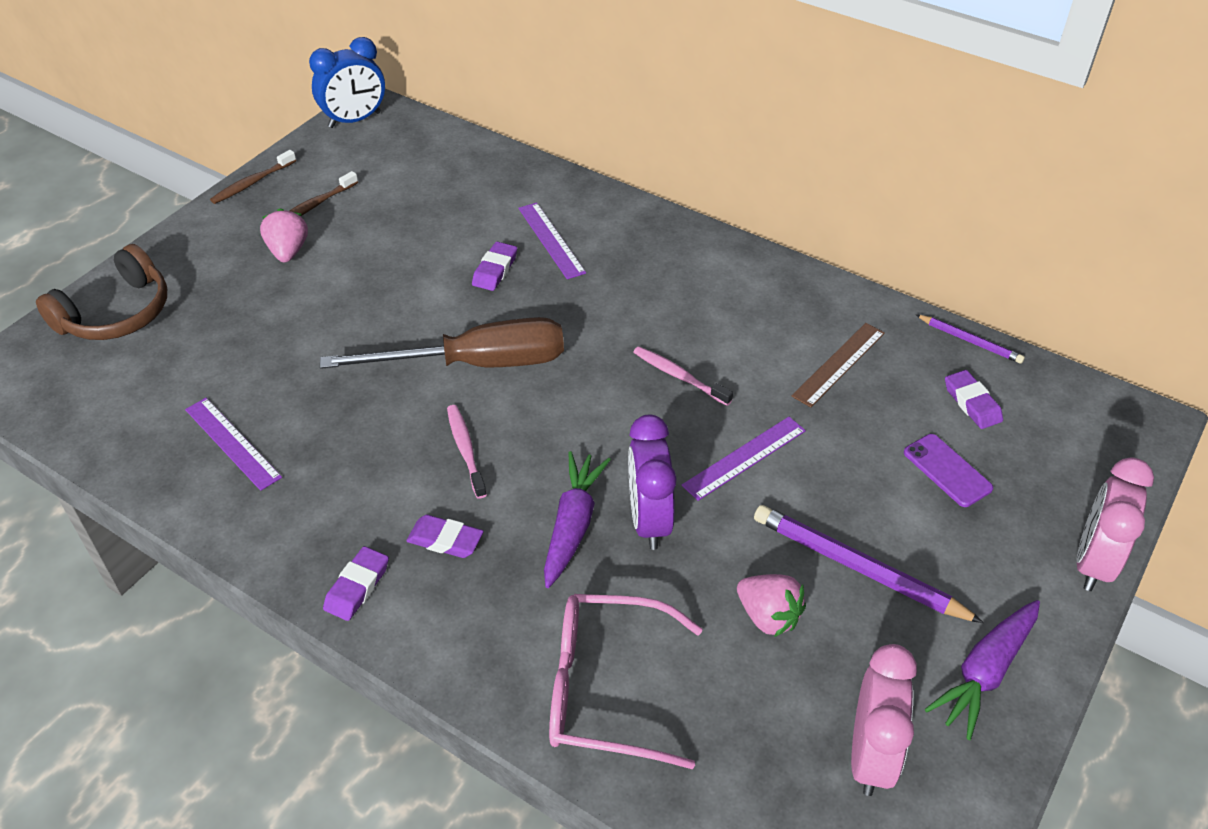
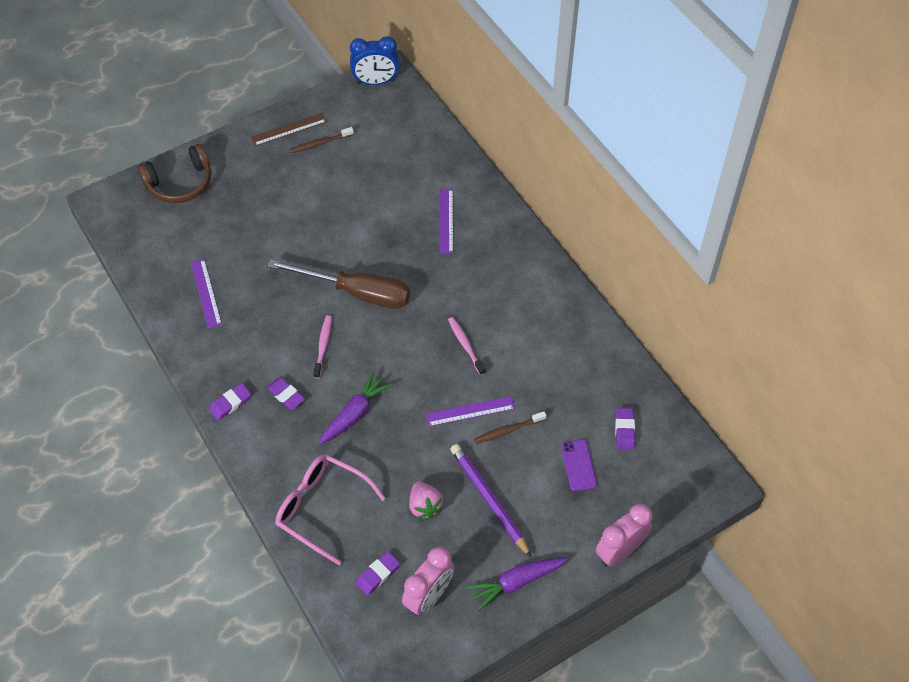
camera: 25 degrees right, 10 degrees up
brown toothbrush [210,150,296,204] -> brown toothbrush moved to [474,411,547,444]
pink strawberry [260,208,308,262] -> none
purple eraser [472,242,517,291] -> purple eraser moved to [355,551,400,595]
purple clock [628,415,677,550] -> none
brown ruler [791,323,885,407] -> brown ruler moved to [251,113,327,146]
purple pencil [915,314,1025,364] -> none

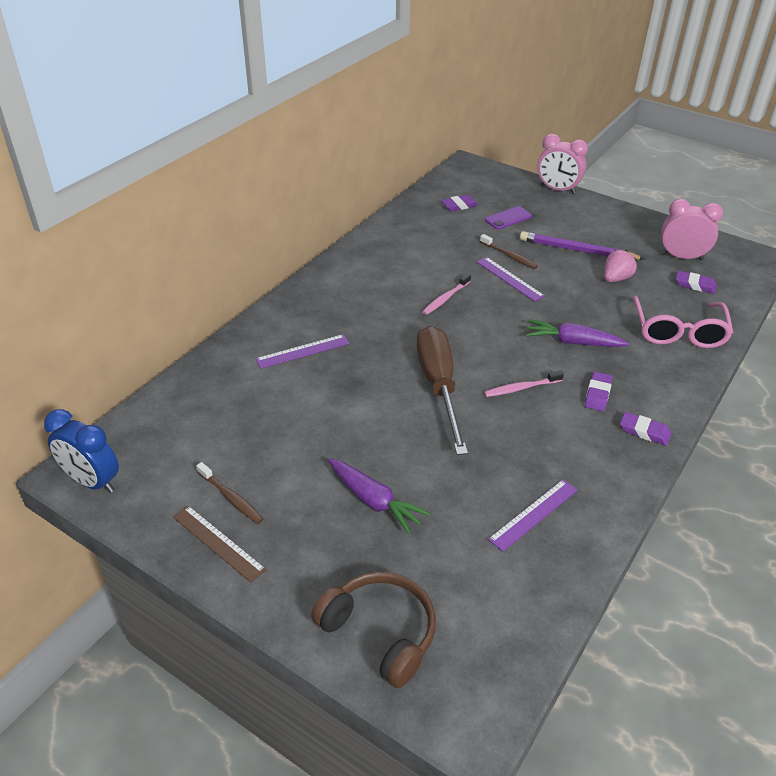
camera: 115 degrees left, 15 degrees down
blue clock [350,36,399,85] -> blue clock turned 150 degrees clockwise [44,409,119,493]
purple pencil [450,444,532,558] -> purple pencil turned 75 degrees clockwise [520,231,645,260]
purple carrot [466,558,567,611] -> purple carrot moved to [328,458,431,534]

